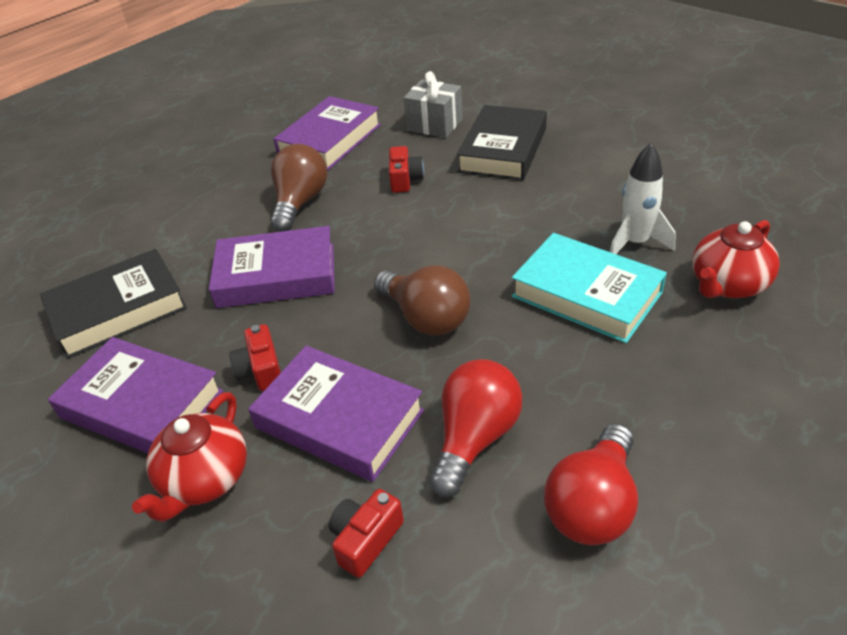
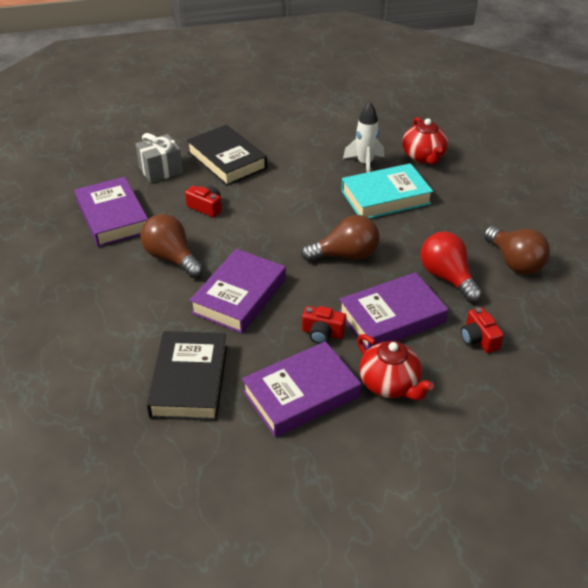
camera: 60 degrees left, 0 degrees up
red light bulb [544,423,638,545] -> brown light bulb [484,226,550,274]

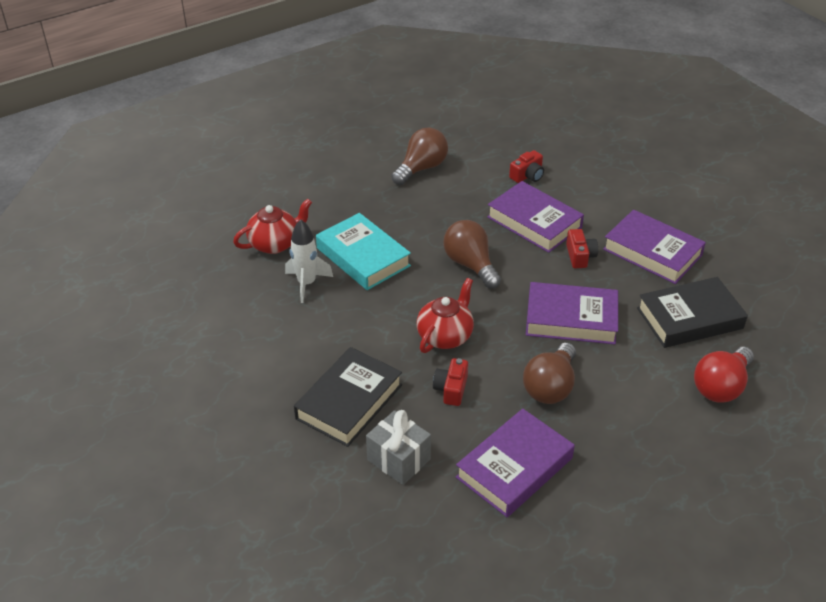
camera: 110 degrees left, 0 degrees up
red teapot [357,334,434,400] -> red teapot moved to [417,278,474,353]
red light bulb [421,232,482,303] -> red light bulb moved to [694,347,754,403]

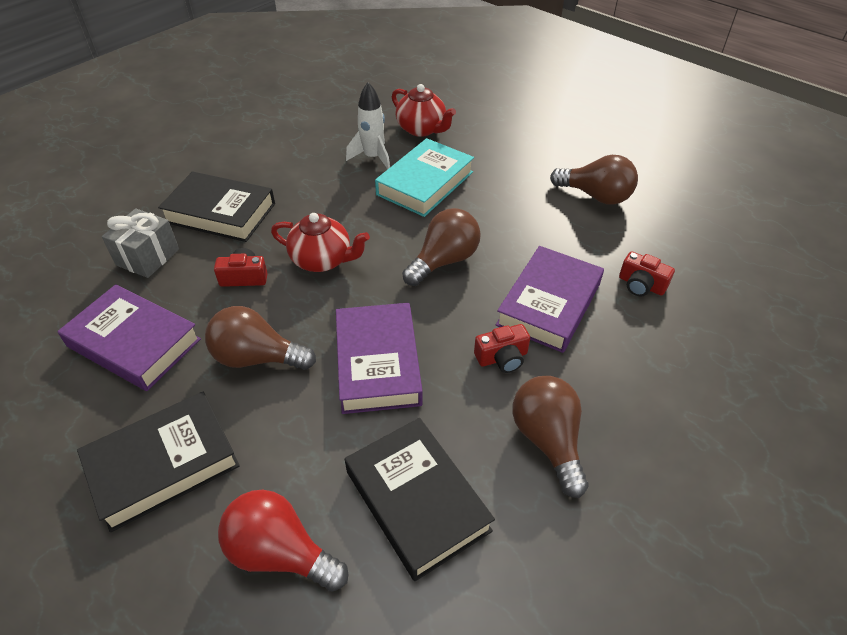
camera: 75 degrees right, 5 degrees up
purple book [603,210,706,284] -> brown light bulb [512,376,589,498]
none -> black book [77,392,240,532]

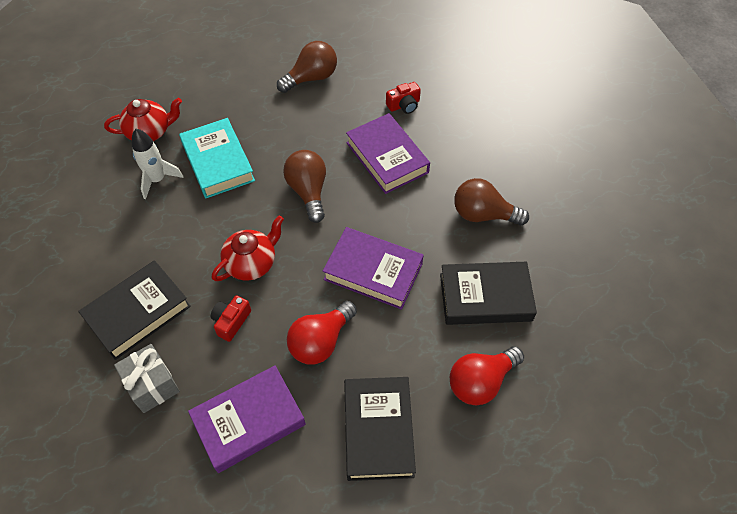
camera: 60 degrees left, 10 degrees up
brown light bulb [205,306,316,370] -> red light bulb [287,301,357,365]
red camera [474,324,530,373] -> none

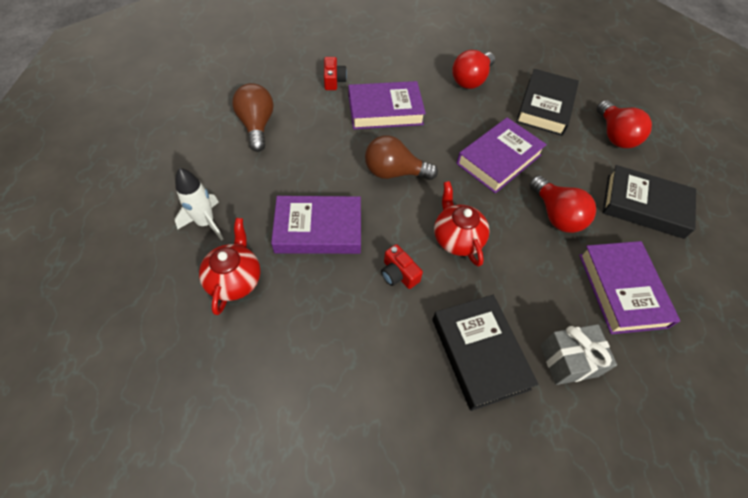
camera: 70 degrees left, 0 degrees up
white rocket [132,129,183,199] -> white rocket moved to [175,168,223,241]
turquoise book [179,118,255,198] -> purple book [271,196,361,254]
red camera [211,295,251,342] -> red camera moved to [381,244,423,289]
brown light bulb [454,178,529,226] -> red light bulb [452,50,495,89]

